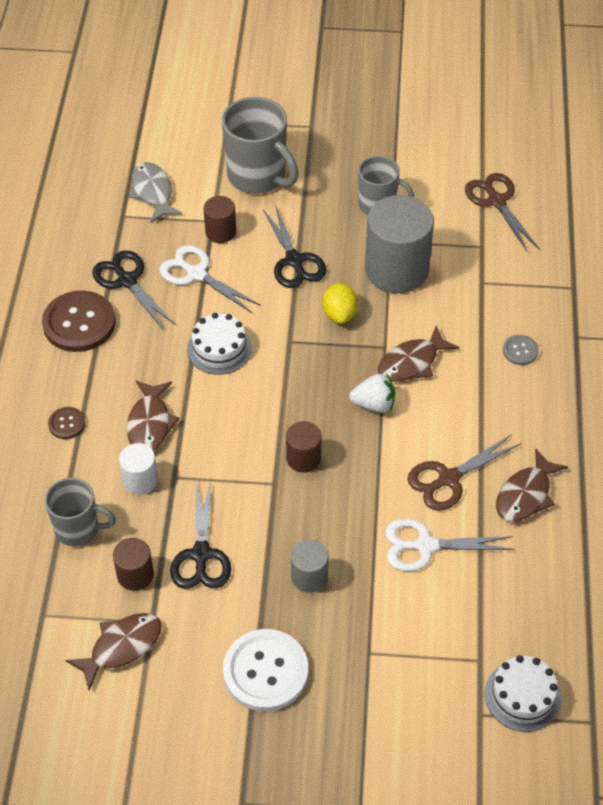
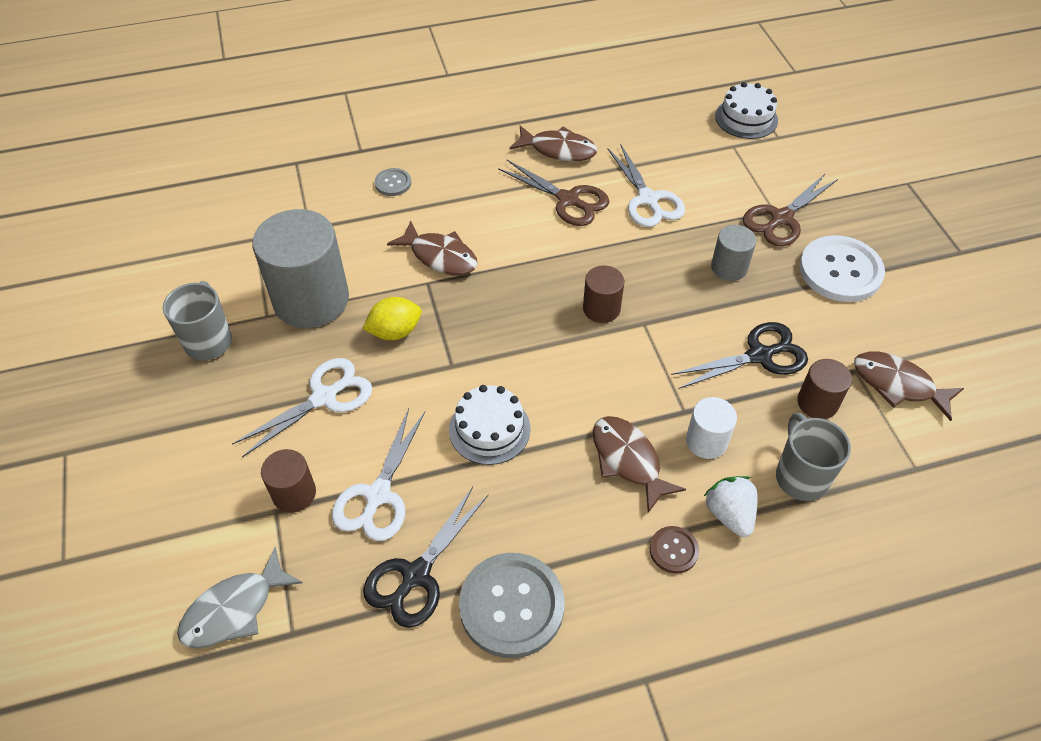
camera: 110 degrees left, 0 degrees up
brown button [42,290,115,352] -> grey button [459,553,564,658]
brown fish [127,380,179,451] -> brown fish turned 105 degrees counterclockwise [593,416,686,513]
grey mug [222,97,299,194] -> none
black scissors [263,205,326,288] -> white scissors [232,358,372,457]
white strawberry [349,373,395,413] -> white strawberry moved to [704,476,757,537]
brown scissors [465,173,539,252] -> brown scissors moved to [743,174,838,246]

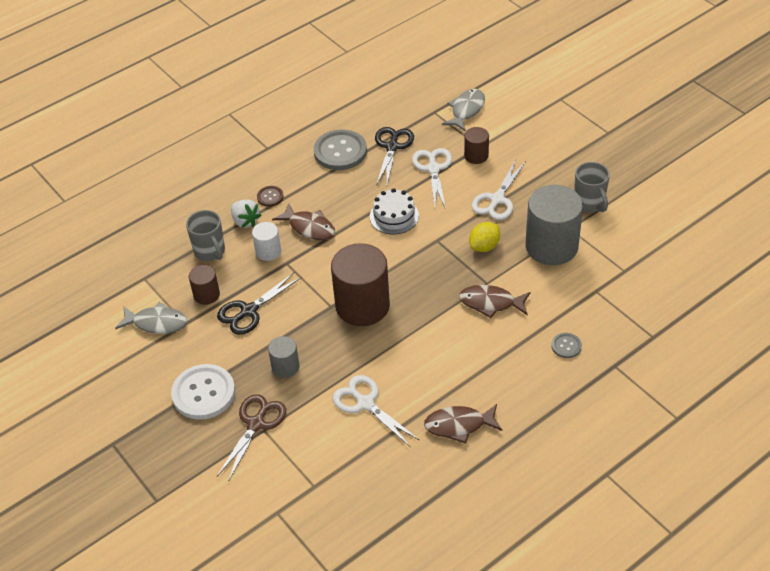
camera: 160 degrees right, 5 degrees down
brown scissors [498,160,609,226] -> none
brown cylinder [583,265,624,323] -> brown cylinder [331,243,390,326], size x2.02
white cake [715,82,778,139] -> none
brown fish [854,352,964,421] -> grey fish [115,302,187,334]

